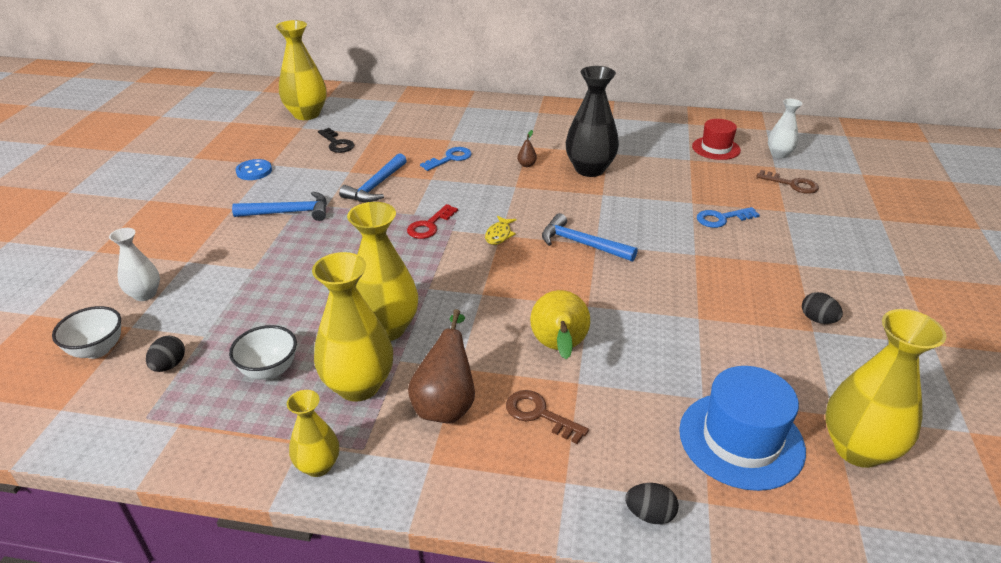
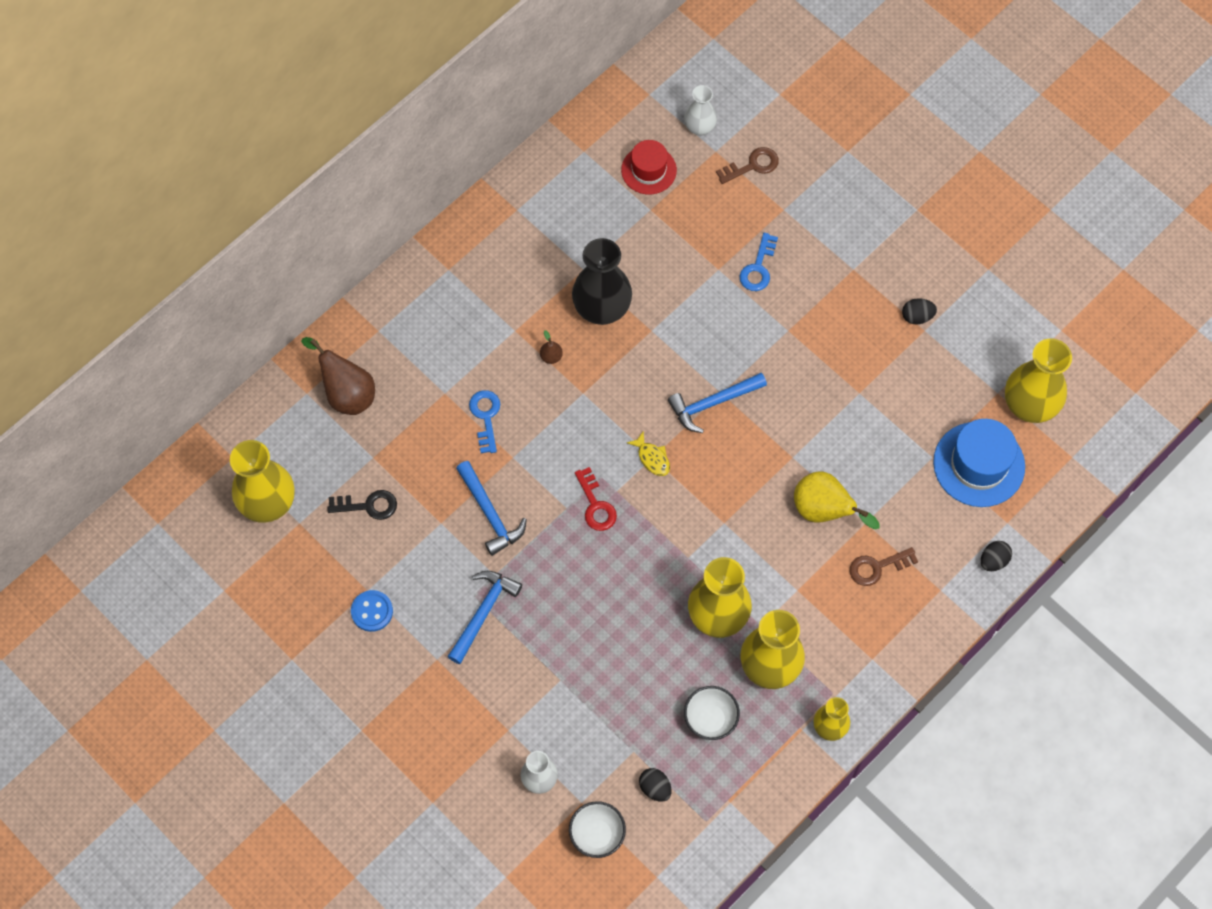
camera: 55 degrees left, 30 degrees up
brown pear [408,309,475,424] -> brown pear moved to [301,337,375,415]

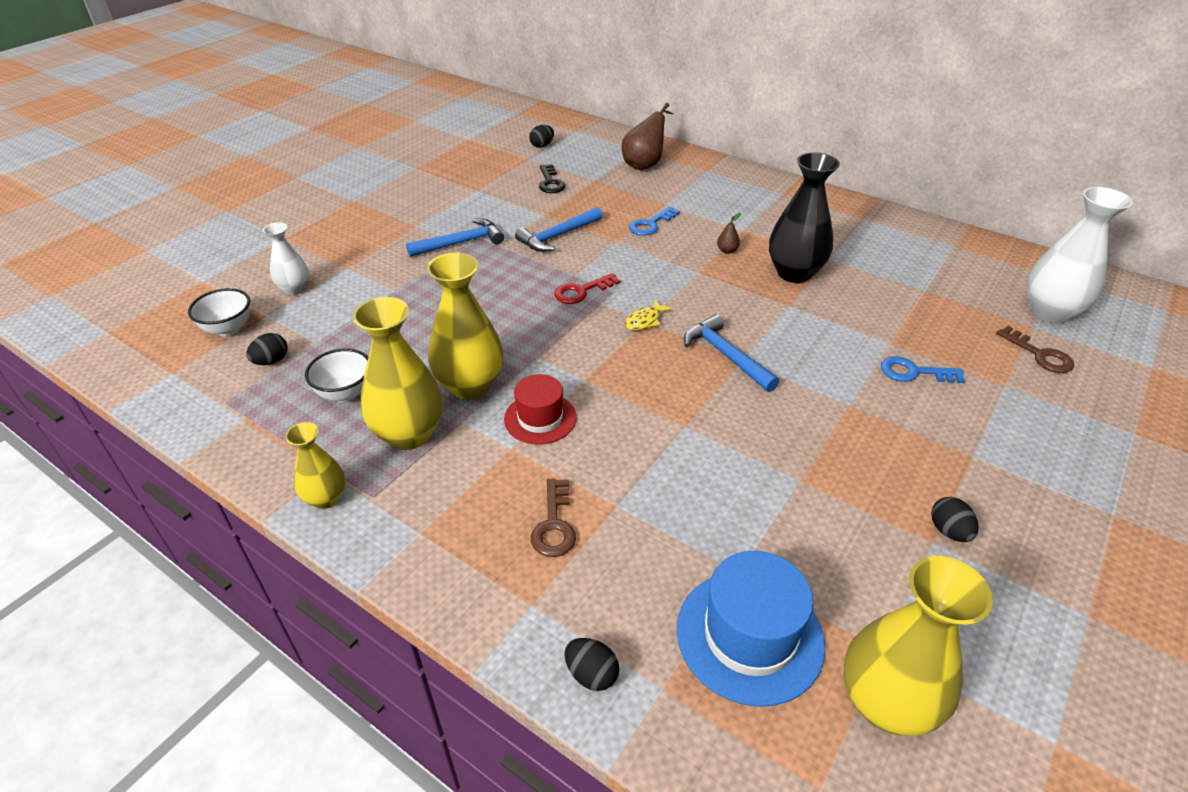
camera: 80 degrees right, 25 degrees down
yellow vase [230,440,295,523] -> black egg [529,125,554,148]
blue button [351,590,393,632] -> none
blue hammer [447,571,522,664] -> blue hammer turned 45 degrees counterclockwise [406,219,504,257]
blue key [469,390,500,453] -> blue key turned 150 degrees clockwise [629,206,680,236]
red hat [621,140,677,194] -> red hat moved to [504,374,577,445]
white vase [684,85,717,136] -> white vase [1026,187,1133,323], size x1.76
yellow pear [794,471,880,529] -> none
brown key [850,547,918,586] -> brown key turned 150 degrees counterclockwise [531,479,576,557]

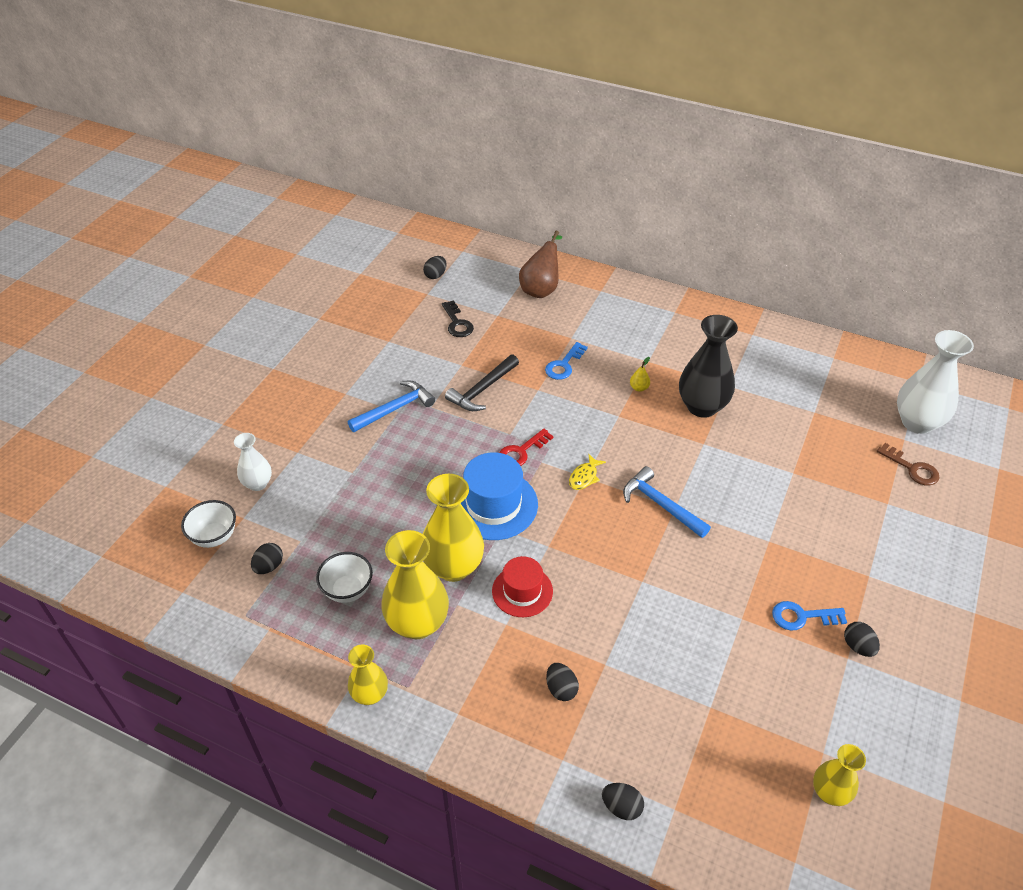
camera: 10 degrees left, 5 degrees up
blue hammer [515,207,602,252] -> black hammer [445,354,519,411]
brown key [531,479,576,557] -> black egg [546,663,579,701]
blue hat [676,551,825,707] -> blue hat moved to [461,452,538,540]
brown pear [717,213,741,254] -> yellow pear [630,357,650,392]
yellow vase [843,556,993,736] -> yellow vase [813,744,866,806], size x0.57
blue key [881,356,965,383] -> blue key moved to [772,601,847,631]

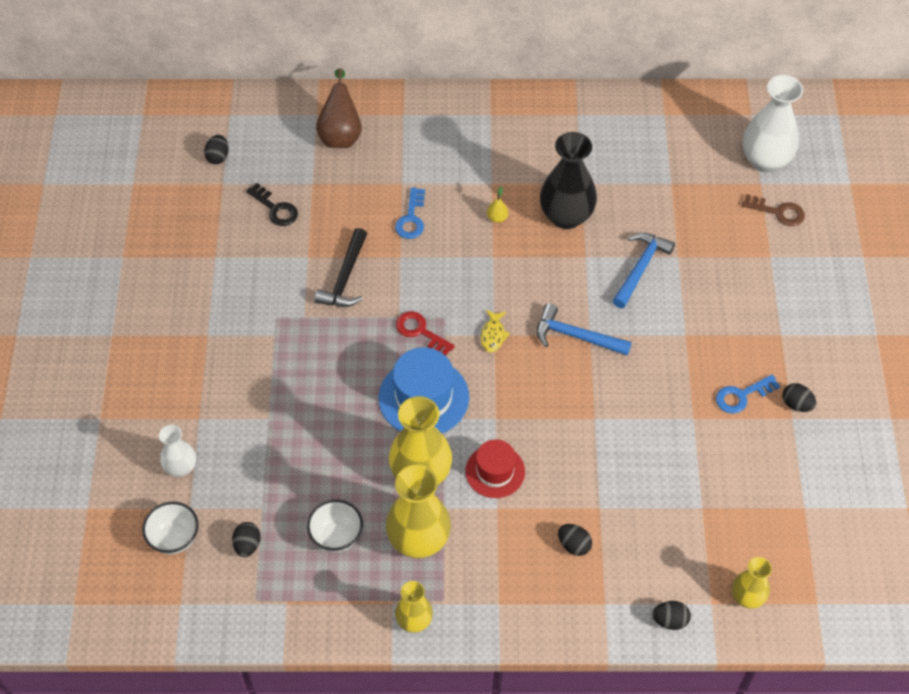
camera: 25 degrees left, 10 degrees up
blue hammer [348,381,435,432] -> blue hammer moved to [613,233,675,308]
red key [499,429,553,466] -> red key turned 105 degrees clockwise [396,311,455,356]
yellow vase [813,744,866,806] -> yellow vase moved to [732,557,772,609]

